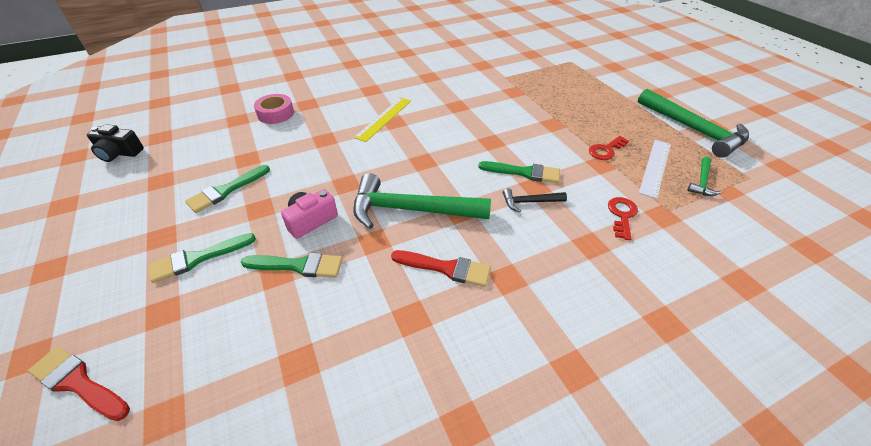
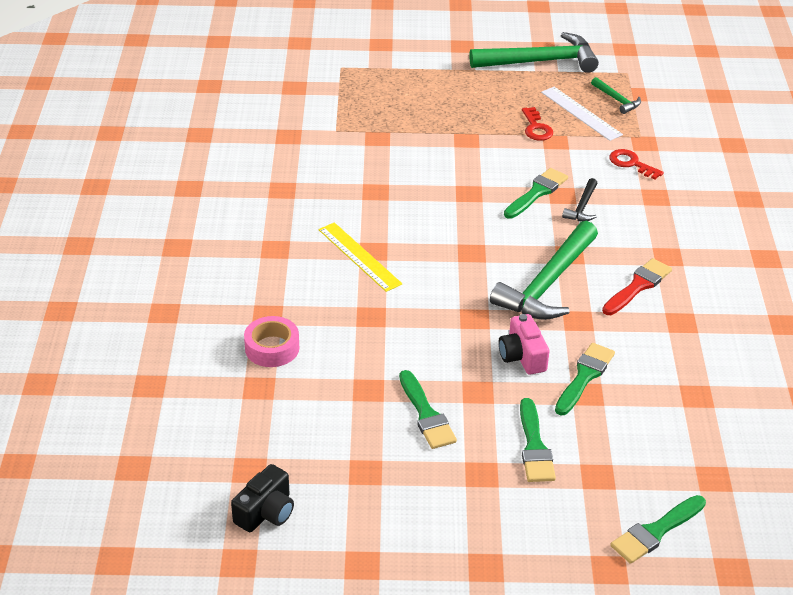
camera: 65 degrees left, 5 degrees down
red brush [28,346,130,421] -> green brush [610,495,706,564]

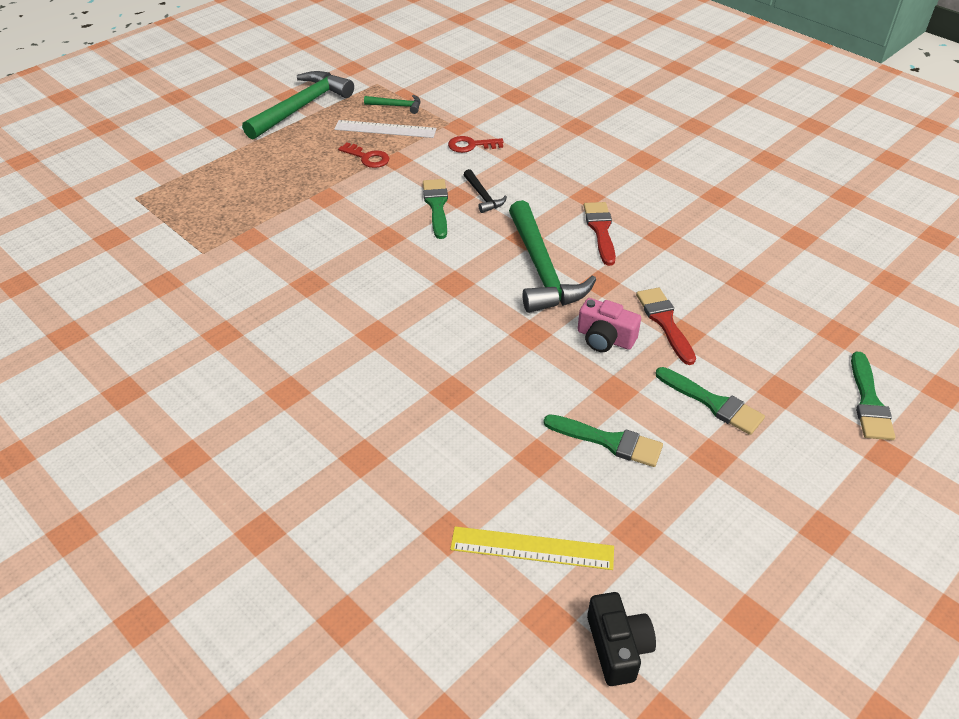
camera: 45 degrees left, 5 degrees up
pink tape [244,316,299,367] -> none
yellow ruler [318,222,402,292] -> yellow ruler moved to [450,526,614,570]
green brush [555,343,615,415] -> red brush [636,288,696,365]

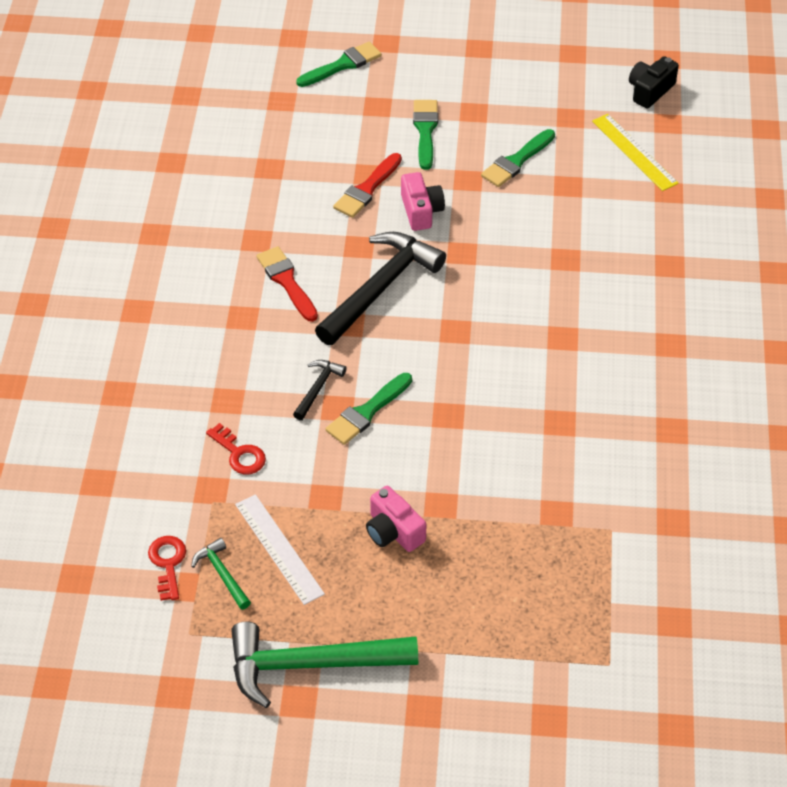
camera: 130 degrees left, 5 degrees up
red key [338,143,389,168] -> red key moved to [148,536,186,601]
green hammer [509,200,596,313] -> black hammer [315,232,446,345]
green brush [543,414,663,467] -> green brush turned 120 degrees counterclockwise [481,129,555,187]
red brush [584,202,616,266] -> red brush turned 105 degrees clockwise [256,246,318,322]
none -> pink camera [366,486,426,552]

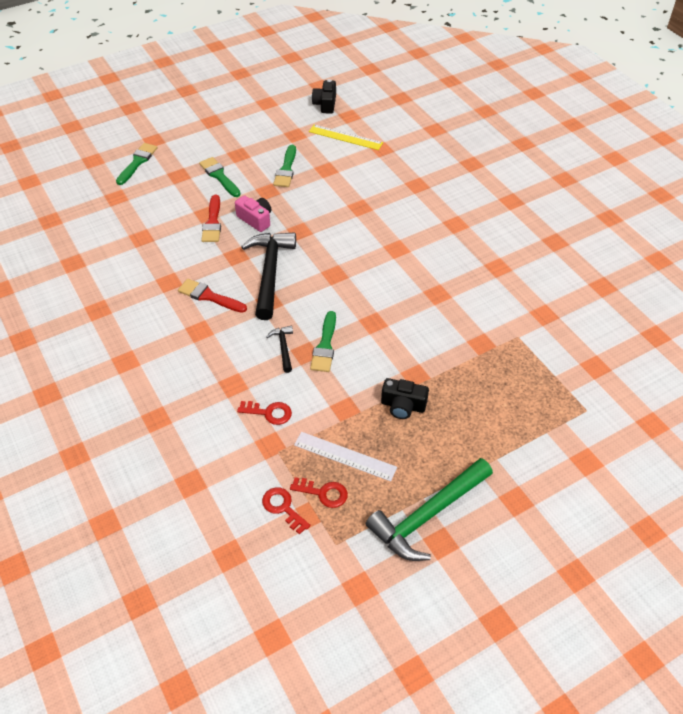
camera: 35 degrees left, 0 degrees up
green hammer [191,538,251,610] -> red key [290,477,348,508]
pink camera [366,486,426,552] -> black camera [381,378,429,419]

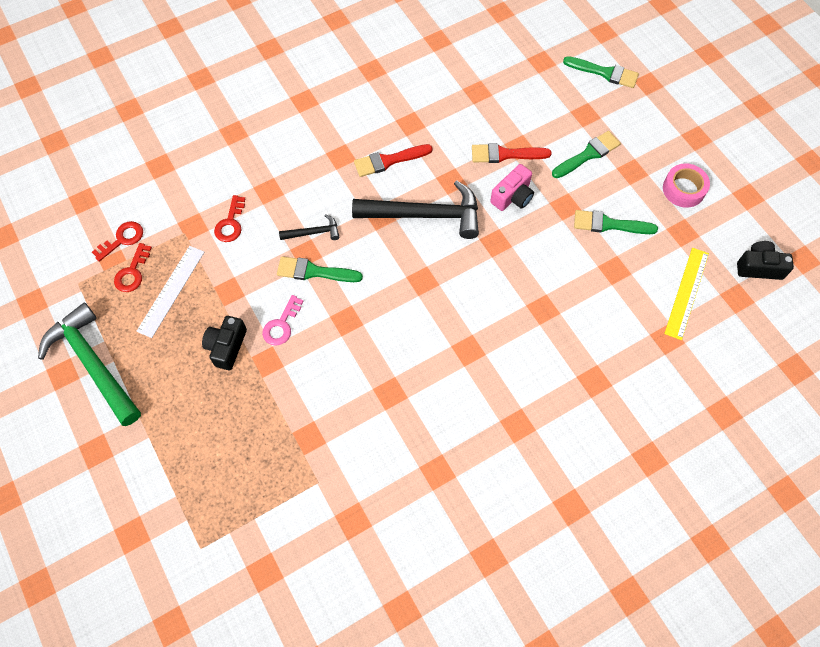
camera: 90 degrees right, 15 degrees up
red brush [178,279,247,313] -> red brush turned 135 degrees counterclockwise [354,144,433,177]
none -> pink key [262,295,303,346]
none -> pink tape [663,164,710,208]

